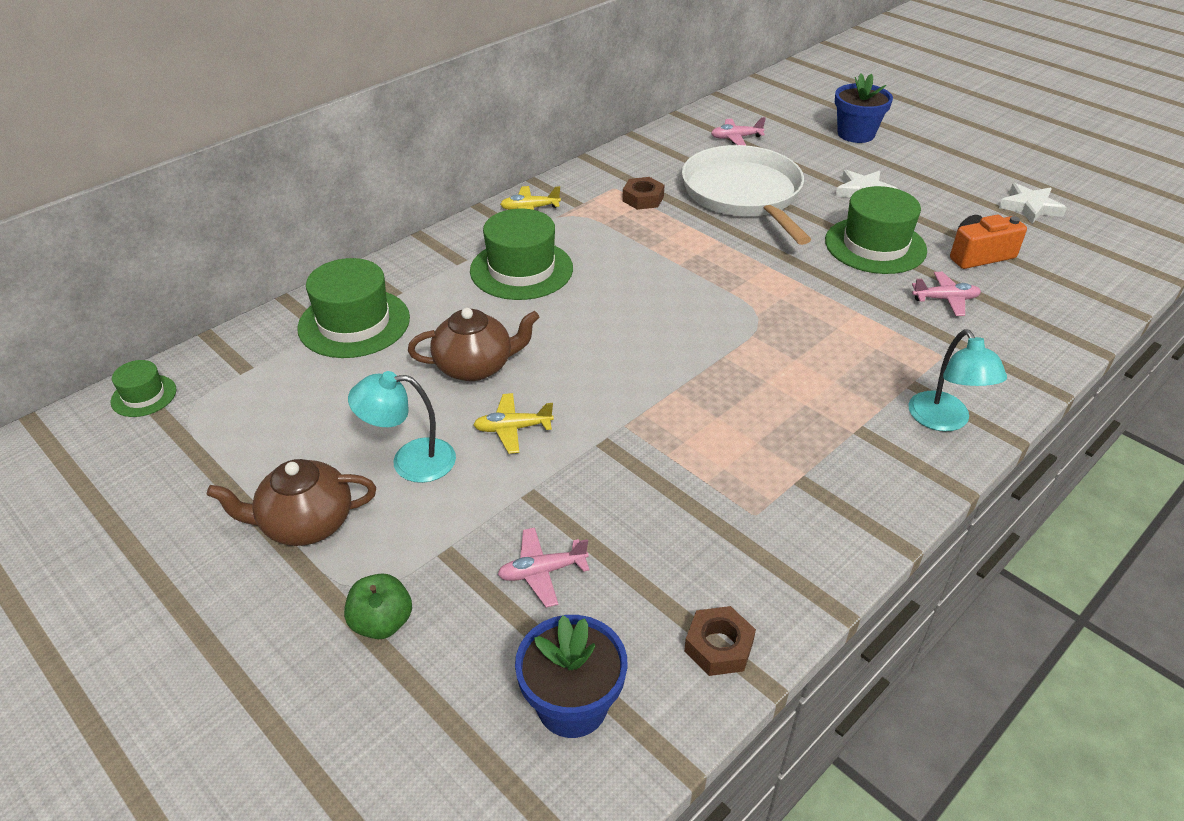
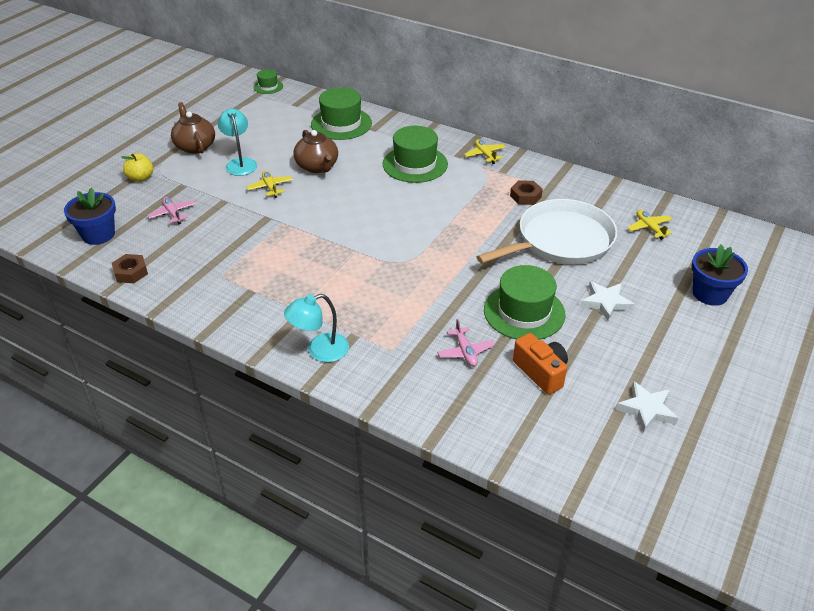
camera: 75 degrees right, 0 degrees up
green apple [344,574,412,639] -> yellow apple [121,154,153,182]
pink plane [711,117,766,146] -> yellow plane [628,210,672,240]

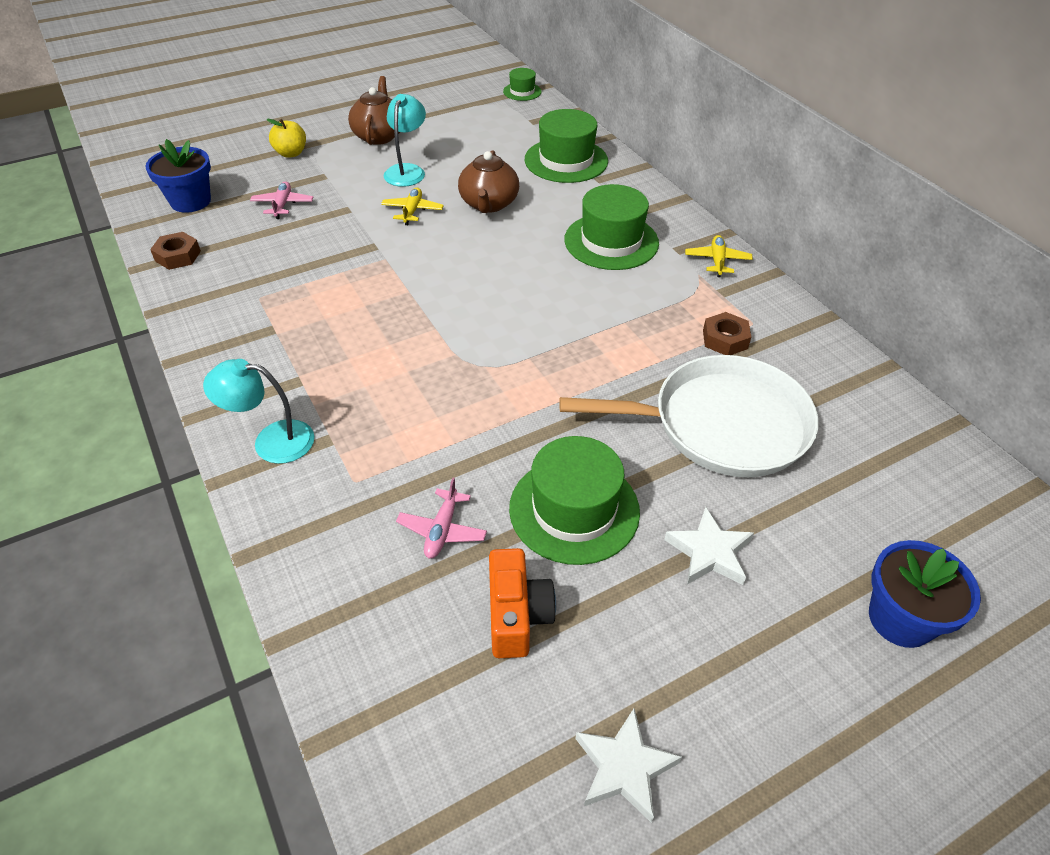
camera: 30 degrees right, 5 degrees up
yellow plane [628,210,672,240] -> none

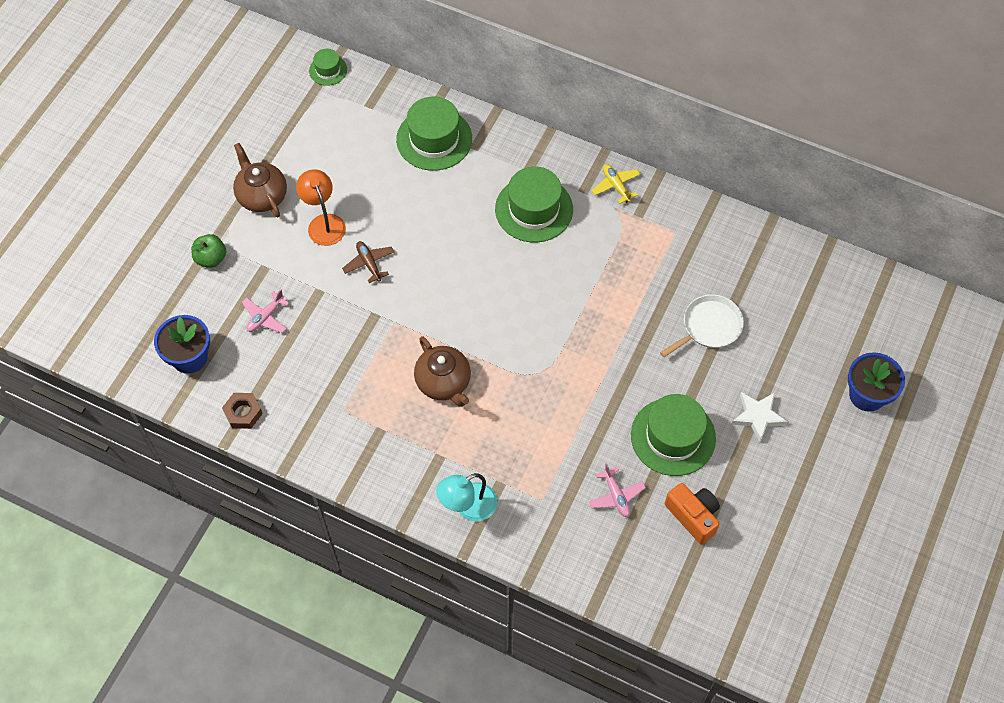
camera: 35 degrees left, 15 degrees up
pink plane [250,181,313,219] -> pink plane turned 105 degrees counterclockwise [242,290,290,333]
yellow apple [266,119,306,158] -> green apple [191,234,226,268]
yellow plane [381,188,444,225] -> brown plane [342,241,394,283]
turquoise lamp [384,94,426,187] -> orange lamp [296,169,346,246]
brown teapot [458,150,519,213] -> brown teapot moved to [414,336,471,407]
white pan [559,355,818,477] -> white pan [660,294,744,357], size x0.56
white star [576,709,682,823] -> none
brown nut [703,312,751,355] -> none

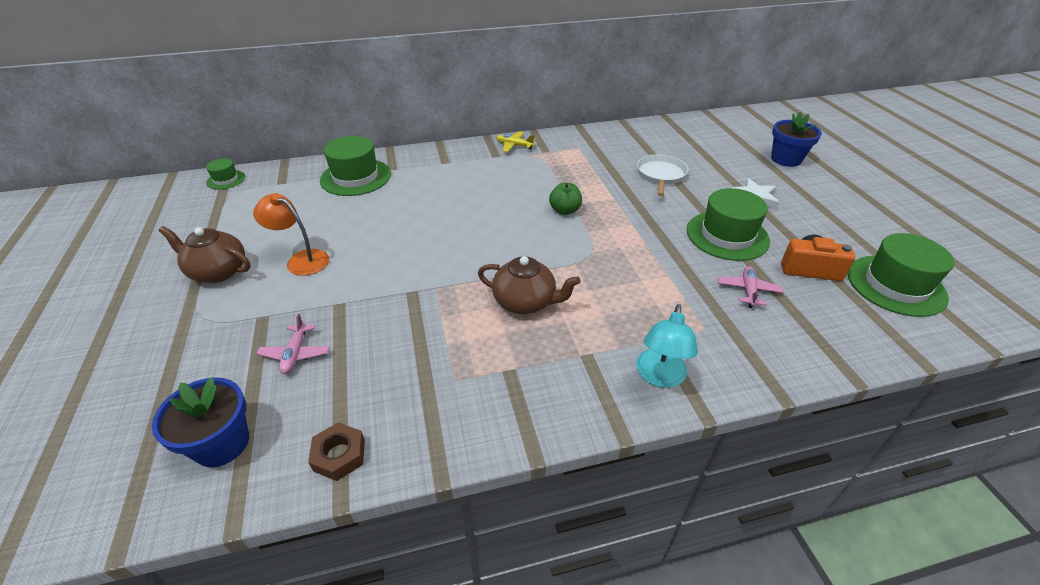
camera: 40 degrees left, 20 degrees down
green apple [191,234,226,268] -> green apple moved to [549,182,582,215]
brown plane [342,241,394,283] -> none
green hat [495,166,573,242] -> green hat moved to [847,233,954,317]
pink plane [589,464,646,517] -> pink plane turned 105 degrees counterclockwise [718,266,783,308]

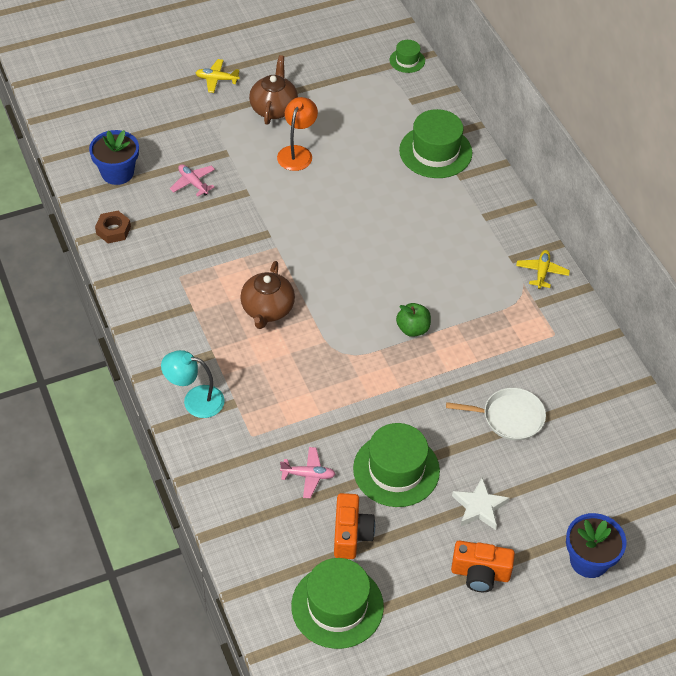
camera: 80 degrees right, 10 degrees up
pink plane [256,313,329,374] -> pink plane turned 60 degrees clockwise [170,164,215,196]
none -> yellow plane [195,59,240,93]
none -> orange camera [451,541,515,592]

